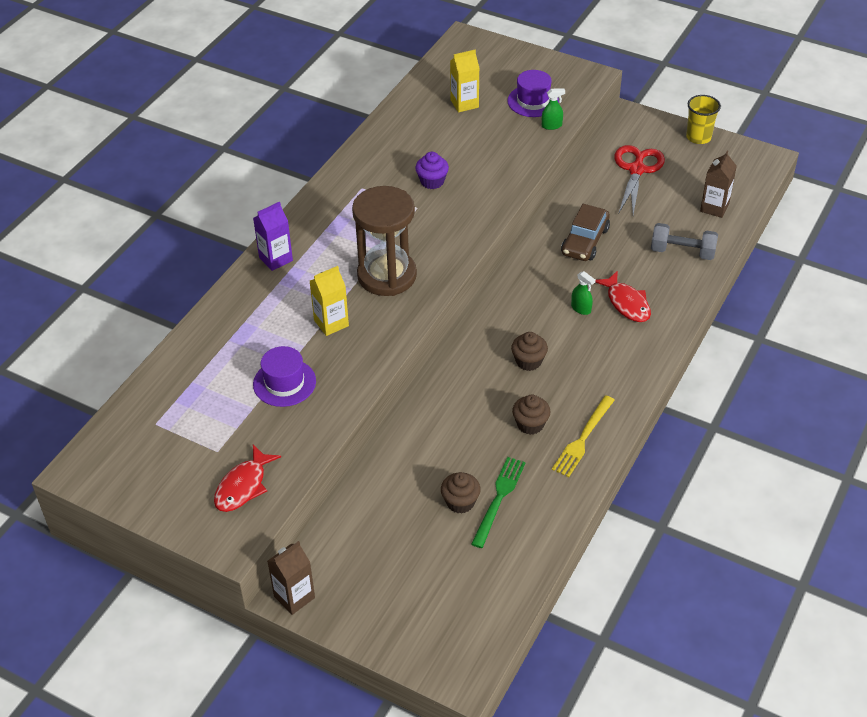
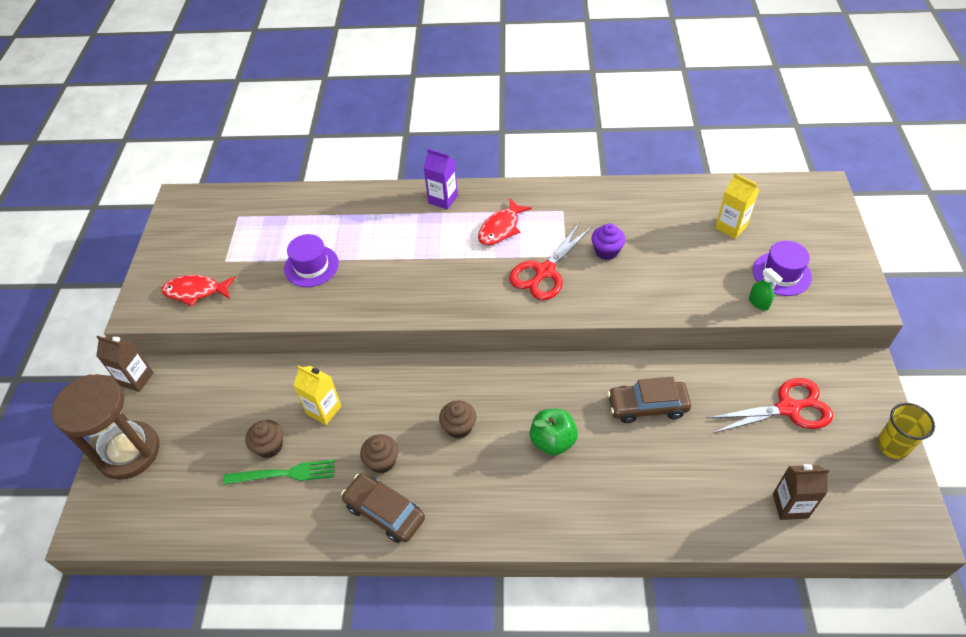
camera: 65 degrees right, 5 degrees up
yellow carton [310,266,349,336] -> yellow carton moved to [293,365,342,425]
brown hourglass [352,186,417,296] -> brown hourglass moved to [52,374,160,480]
yellow fork [552,395,615,477] -> brown car [341,473,425,543]
green spray bottle [571,271,596,315] -> green apple [530,409,578,456]
red fish [595,271,651,322] -> red fish moved to [478,198,532,245]
grey dumbbell [651,223,718,260] -> none
none -> red scissors [509,222,593,300]

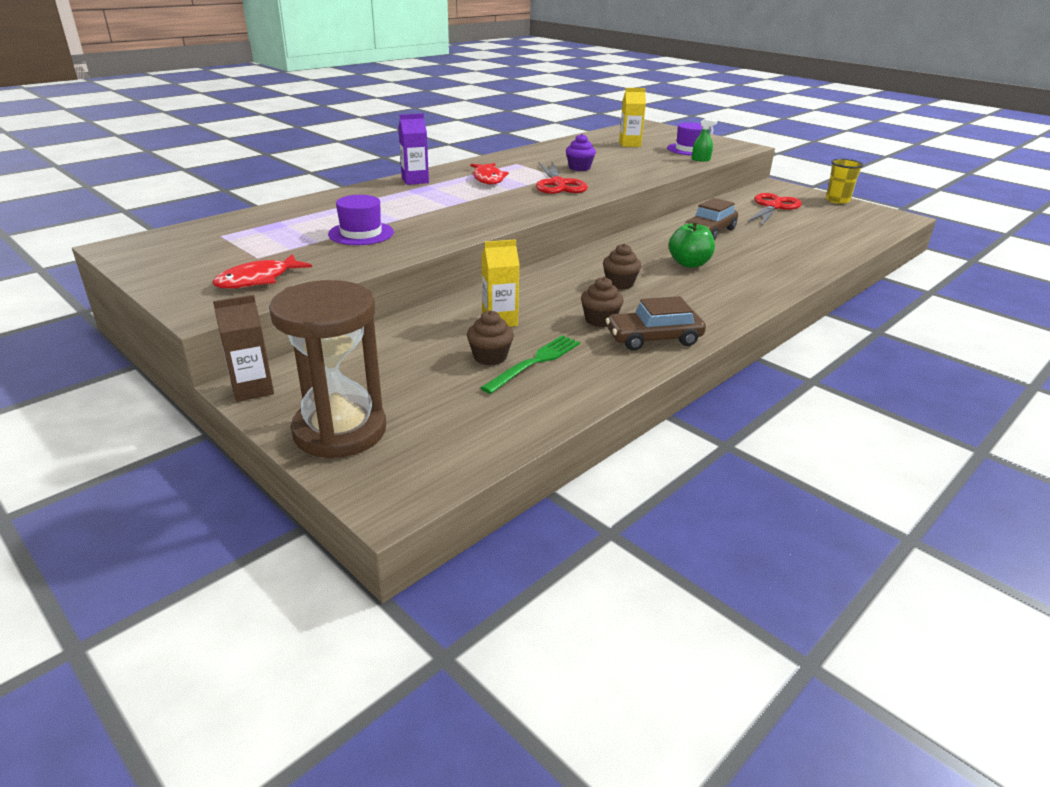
camera: 50 degrees left, 20 degrees down
brown carton [773,464,830,520] -> none

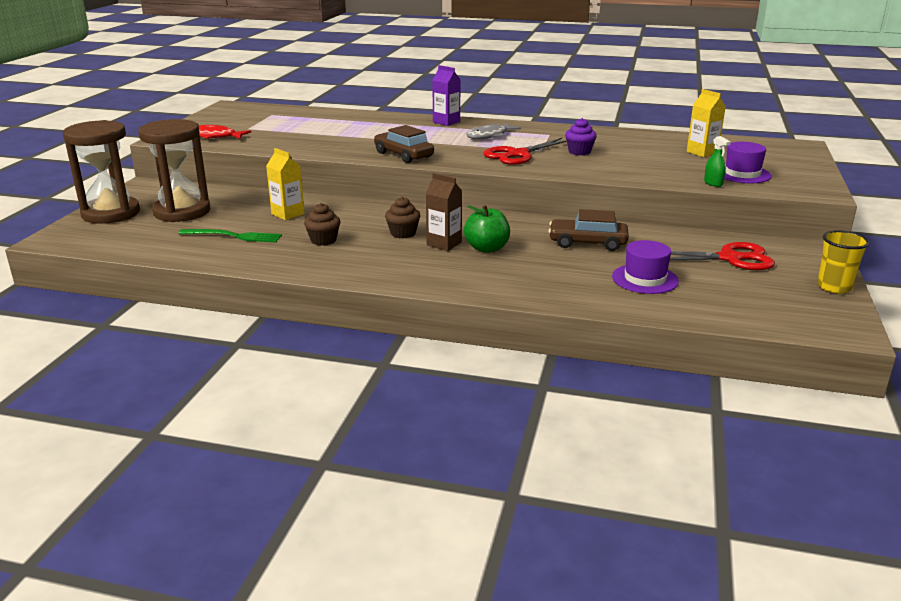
camera: 60 degrees right, 5 degrees down
brown carton [213,295,274,402] -> brown carton moved to [426,173,462,251]
purple hat [328,195,394,245] -> purple hat moved to [612,240,679,294]
brown cupcake [467,310,514,365] -> none
red fish [470,163,509,185] -> grey fish [466,122,521,139]
brown car [606,296,706,351] -> brown car moved to [374,125,434,163]
none -> brown hourglass [138,119,210,222]

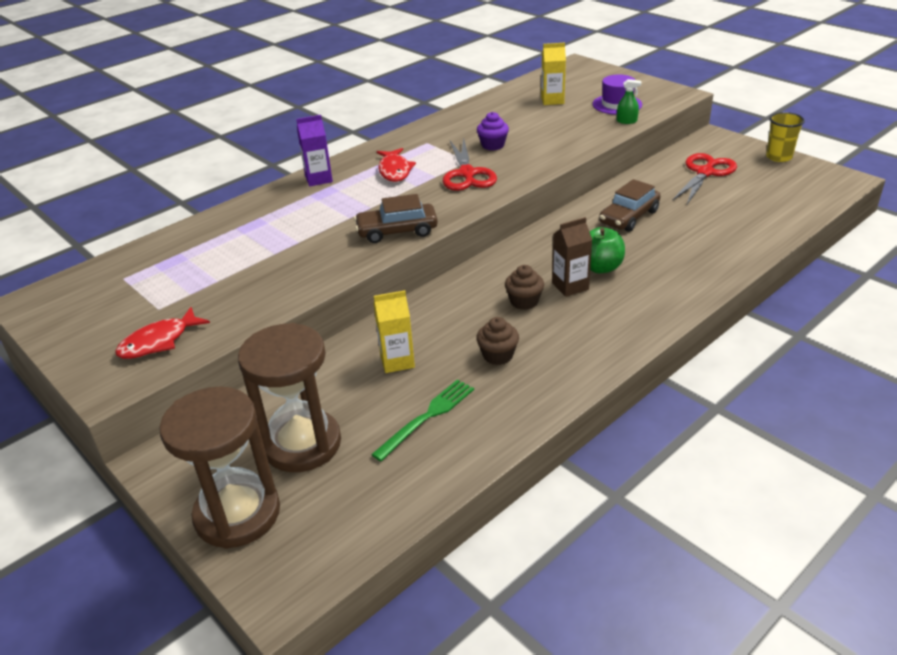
camera: 55 degrees left, 10 degrees up
grey fish [466,122,521,139] -> red fish [377,148,416,182]
purple hat [612,240,679,294] -> none

